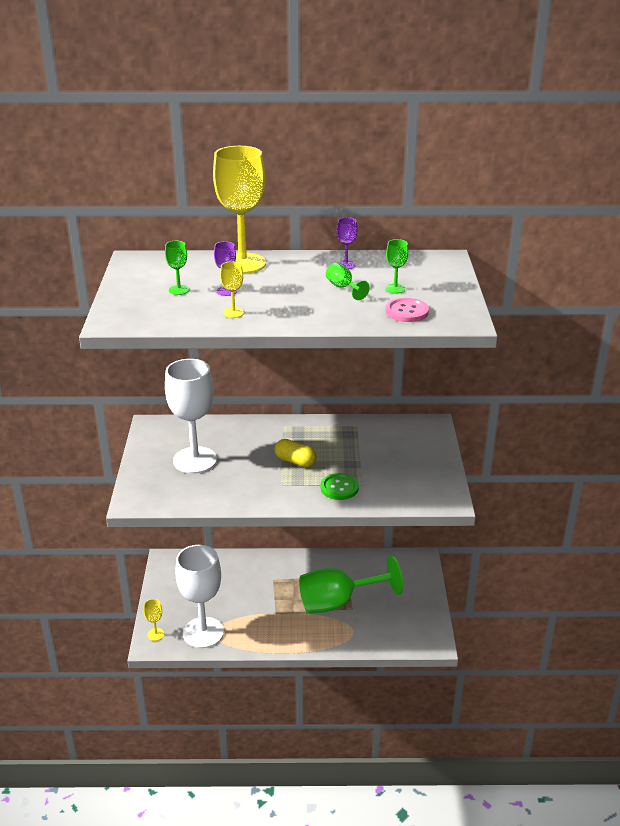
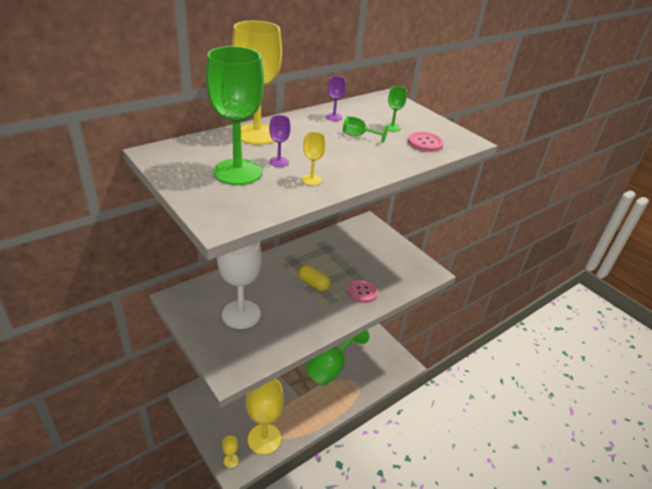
camera: 40 degrees left, 5 degrees up
green goblet [165,241,189,295] -> green goblet [206,46,264,185], size x2.41
white goblet [175,545,224,648] -> yellow goblet [246,379,284,455]
yellow capsule [274,439,316,467] -> yellow capsule turned 45 degrees clockwise [298,265,331,291]
green button [320,473,359,500] -> pink button [348,280,378,303]

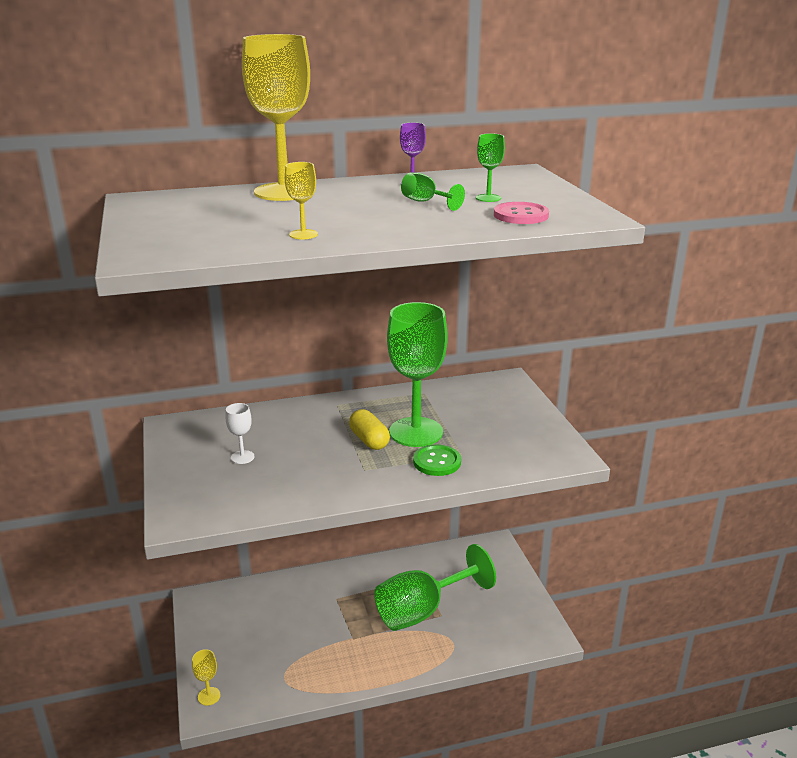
camera: 25 degrees right, 10 degrees down
green goblet [206,46,264,185] -> green goblet moved to [387,302,448,447]
white goblet [217,242,262,329] -> white goblet [226,403,254,464], size x0.41
yellow goblet [246,379,284,455] -> none
purple goblet [269,115,291,167] -> none
pink button [348,280,378,303] -> green button [413,444,461,476]

